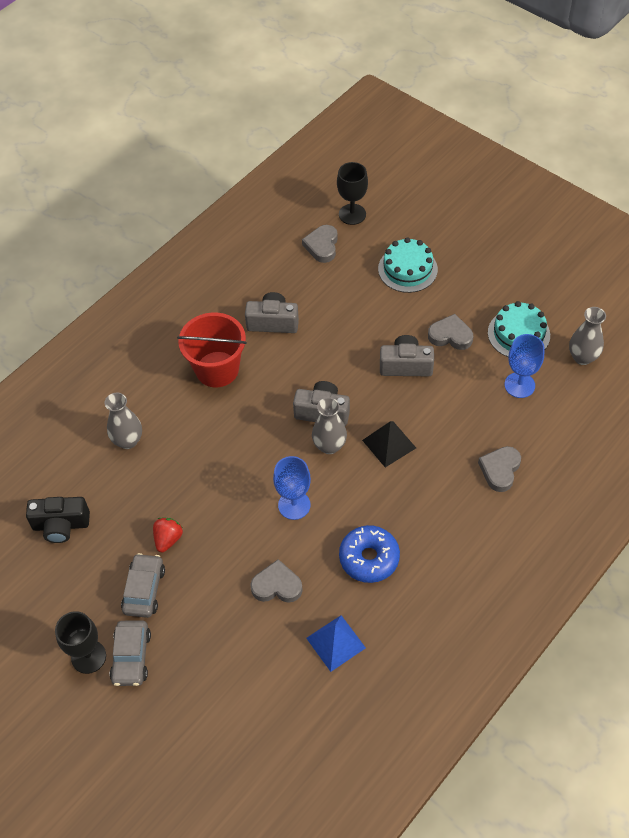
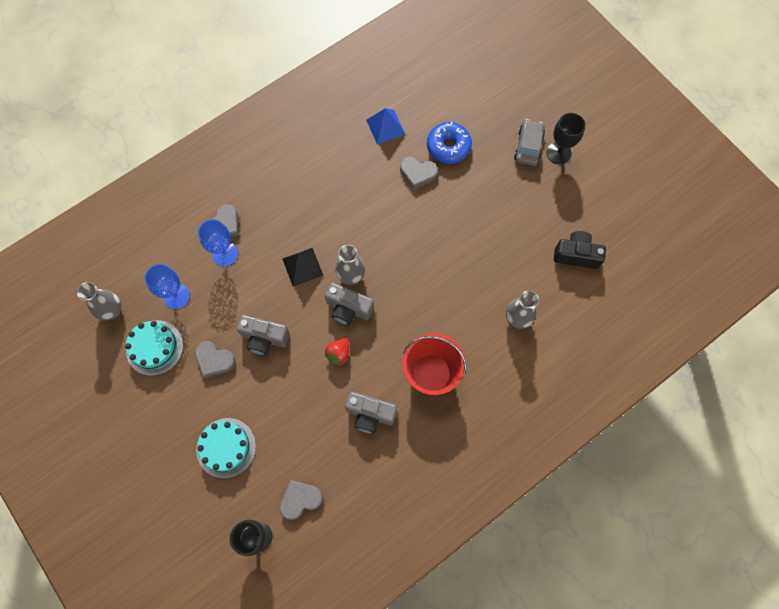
camera: 170 degrees left, 15 degrees up
grey car [121,553,165,618] -> none
red strawberry [153,518,183,553] -> red strawberry moved to [325,338,350,365]
blue goblet [273,456,311,520] -> blue goblet moved to [198,219,238,266]
grey heart [302,225,338,263] -> grey heart turned 135 degrees counterclockwise [279,480,323,520]
blue donut [339,525,400,583] -> blue donut moved to [427,122,472,164]

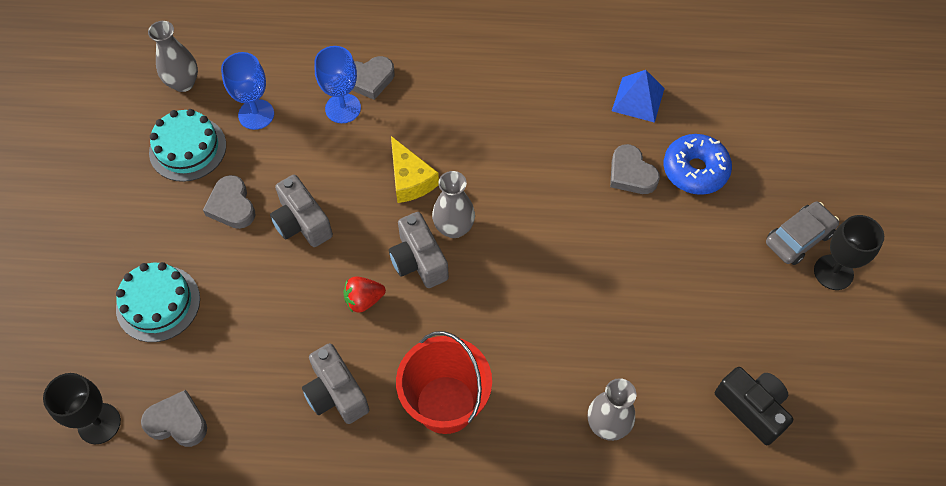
camera: 40 degrees right, 10 degrees down
black pyramid [283,248,323,287] -> yellow cheese [391,136,439,203]

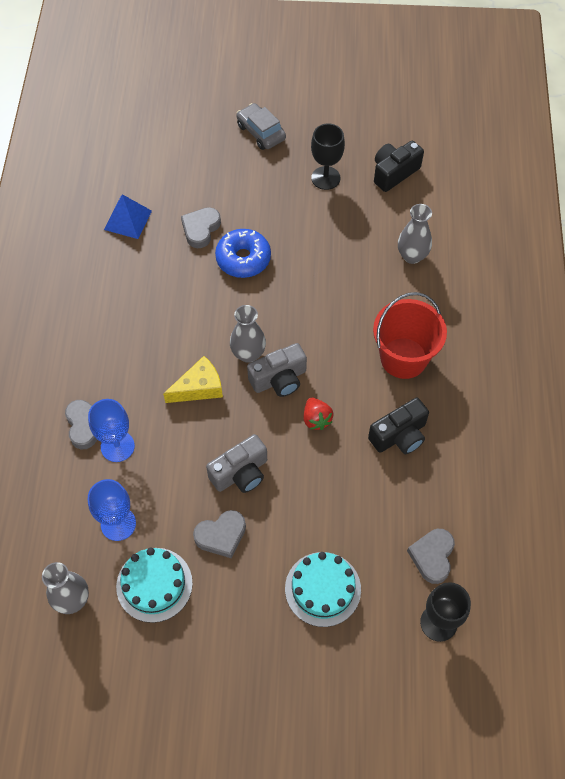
camera: 90 degrees left, 0 degrees up
grey camera [302,343,369,424] -> black camera [368,397,429,454]
grey heart [610,144,660,194] -> grey heart turned 150 degrees clockwise [181,207,221,248]
blue donut [664,134,732,195] -> blue donut moved to [215,229,271,278]
black goblet [814,215,884,290] -> black goblet moved to [311,123,345,190]

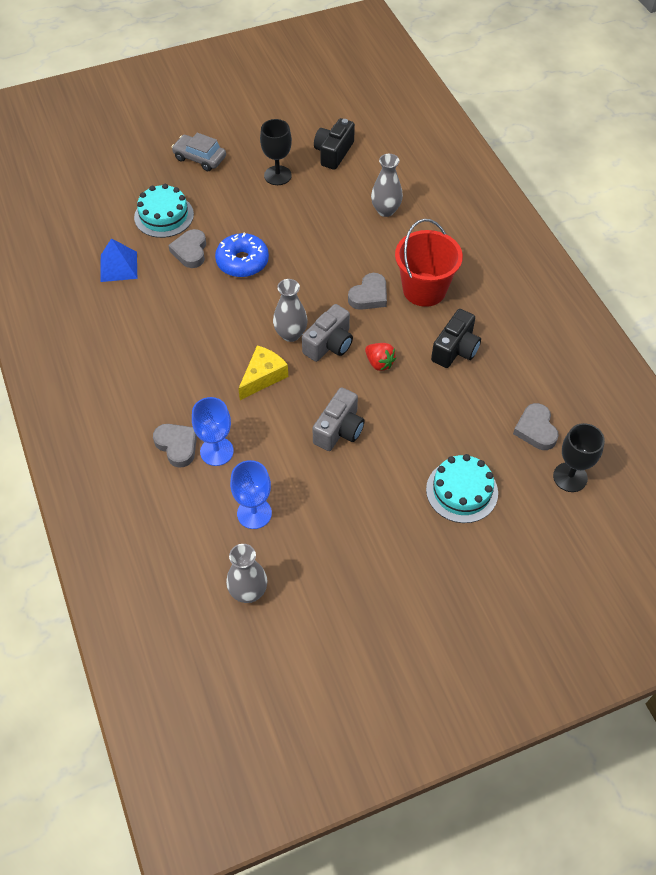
camera: 25 degrees left, 5 degrees down
turquoise cake [116,548,193,623] -> turquoise cake moved to [134,184,194,238]
grey heart [193,510,246,558] -> grey heart moved to [348,273,387,310]

